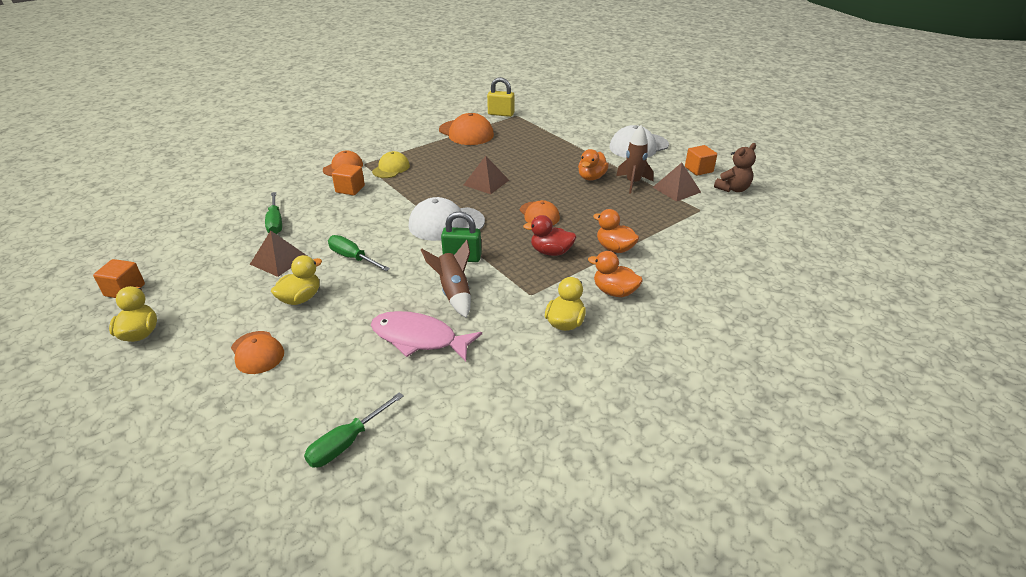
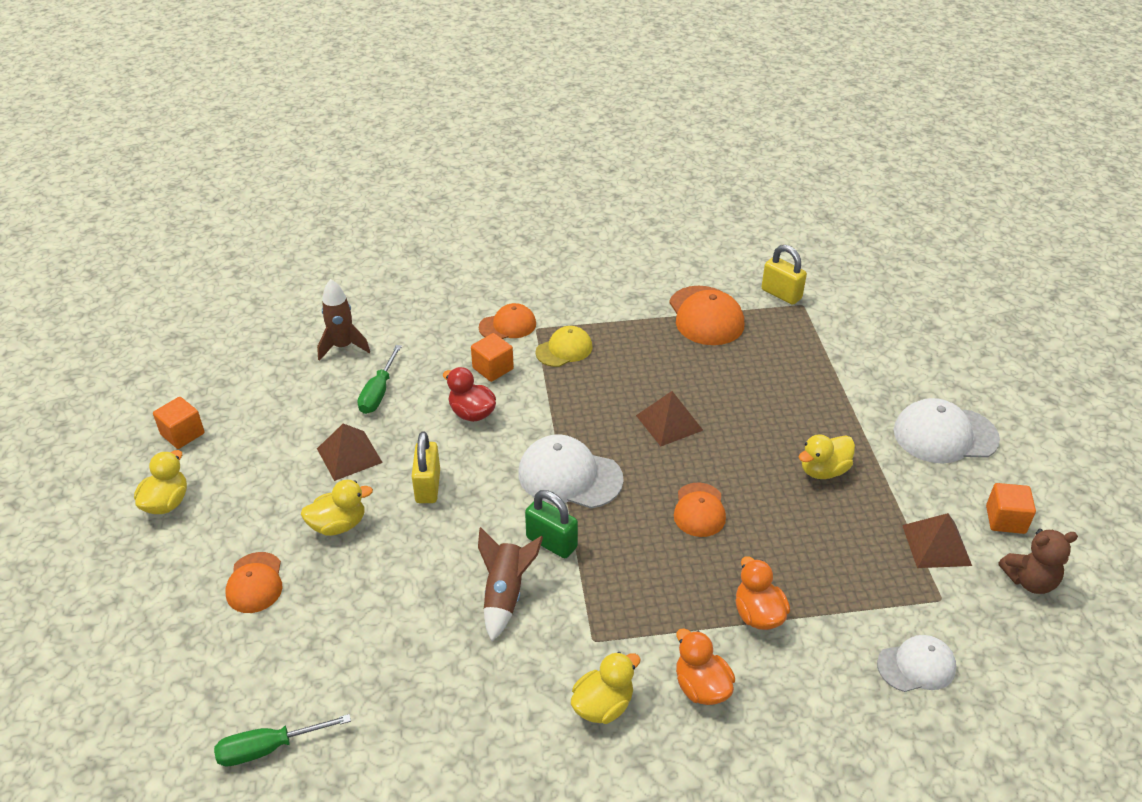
camera: 30 degrees right, 5 degrees up
green screwdriver [328,235,390,271] -> yellow padlock [412,432,440,503]
pink fish [371,311,482,362] -> none
red duck [523,215,576,256] -> red duck moved to [443,367,496,422]
orange duck [578,149,609,181] -> yellow duck [799,435,855,479]
brown rocket [616,125,654,194] -> brown rocket moved to [317,279,370,361]
none -> white cap [877,635,957,692]

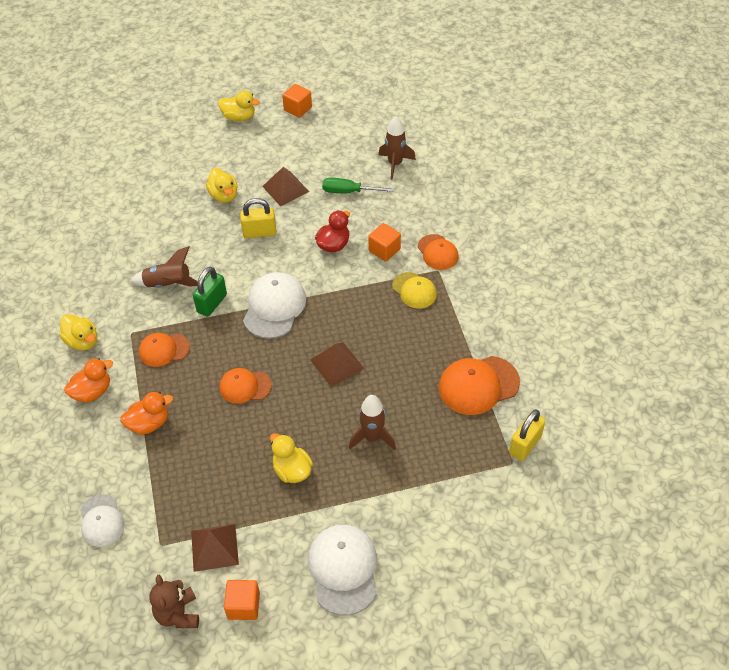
camera: 85 degrees right, 10 degrees up
green screwdriver [214,714,351,767] -> none
orange cap [226,552,282,613] -> orange cap moved to [139,333,190,367]
none -> brown rocket [349,395,396,450]

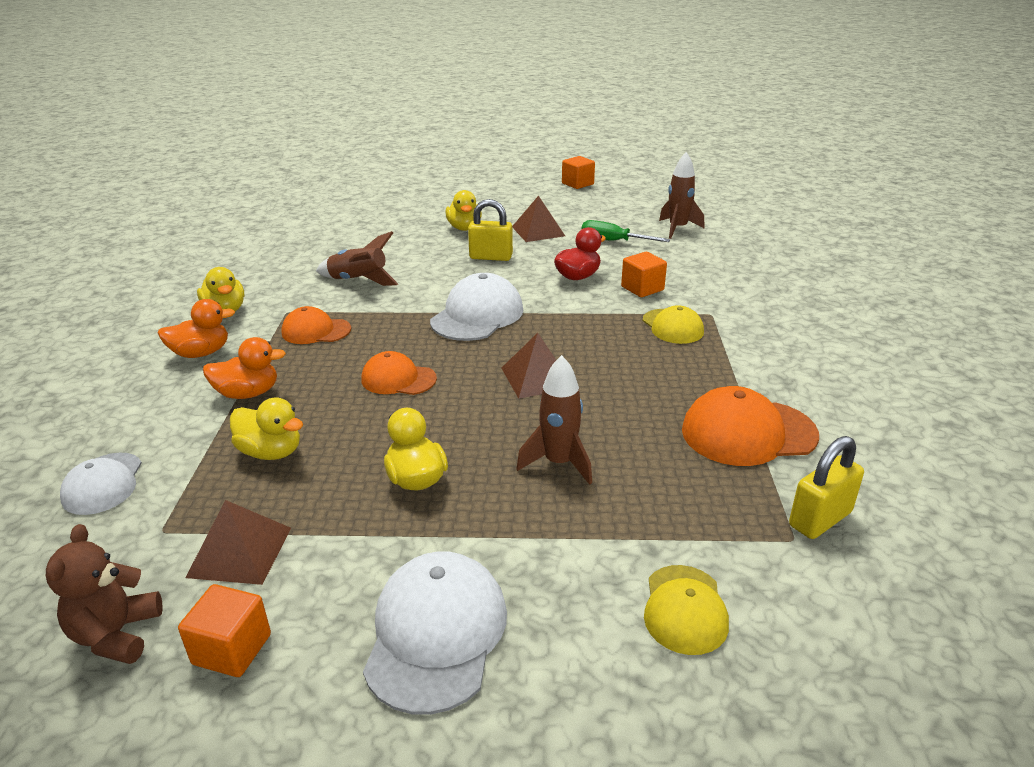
camera: 15 degrees right, 20 degrees down
green padlock [193,266,227,317] -> none
yellow duck [218,90,260,122] -> yellow duck moved to [230,398,303,460]
orange cap [418,234,459,270] -> none
none -> yellow cap [644,565,729,655]

